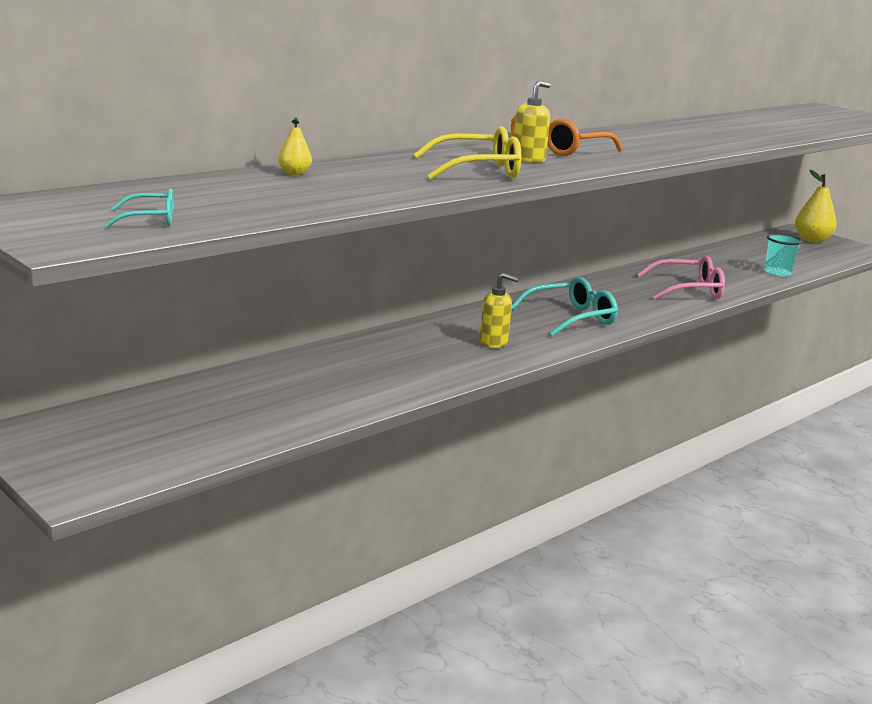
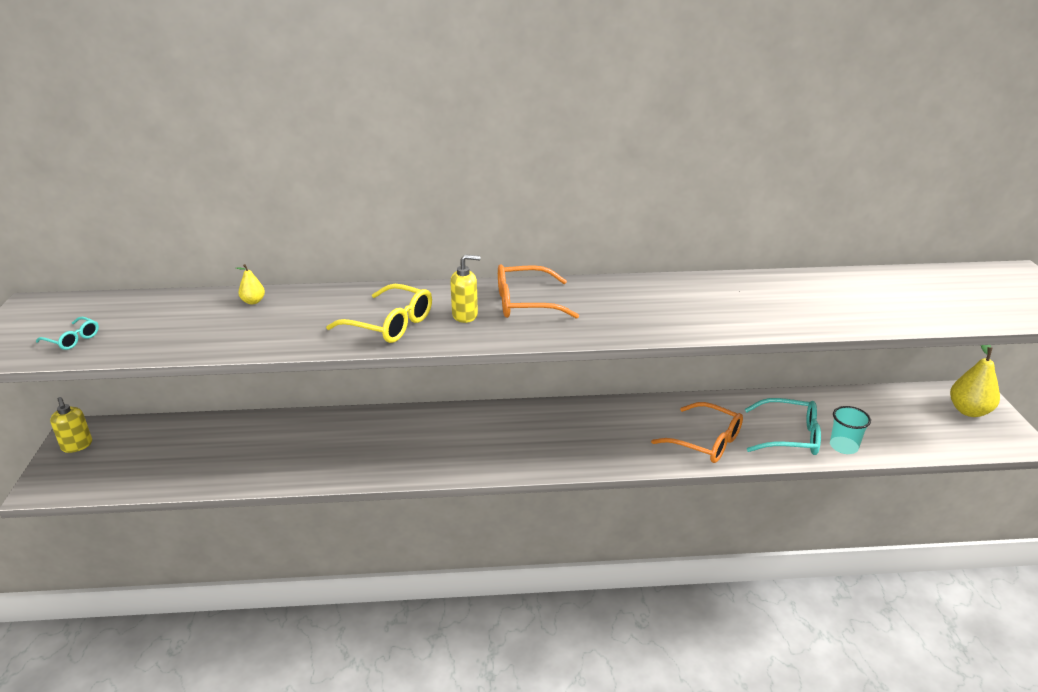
camera: 40 degrees right, 10 degrees up
yellow soap dispenser [480,273,519,348] -> yellow soap dispenser moved to [50,397,92,453]
turquoise glasses [512,277,618,337] -> turquoise glasses moved to [745,398,821,455]
pink glasses [637,256,725,300] -> orange glasses [651,402,743,463]

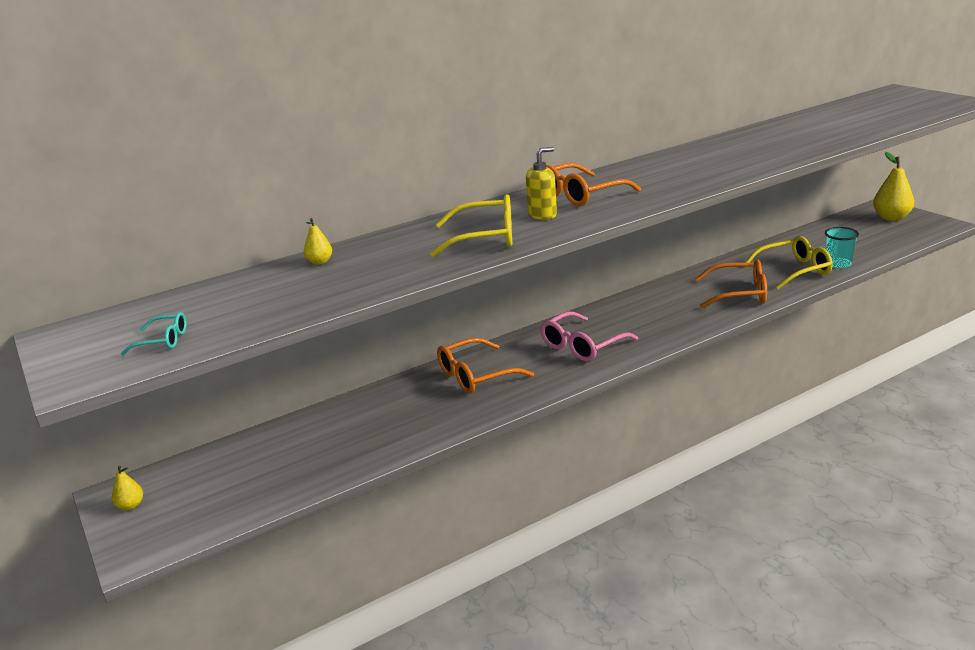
camera: 25 degrees left, 5 degrees down
yellow soap dispenser [50,397,92,453] -> yellow pear [112,466,143,510]
turquoise glasses [745,398,821,455] -> yellow glasses [745,236,833,289]
none -> orange glasses [437,338,534,394]
none -> pink glasses [540,311,638,362]

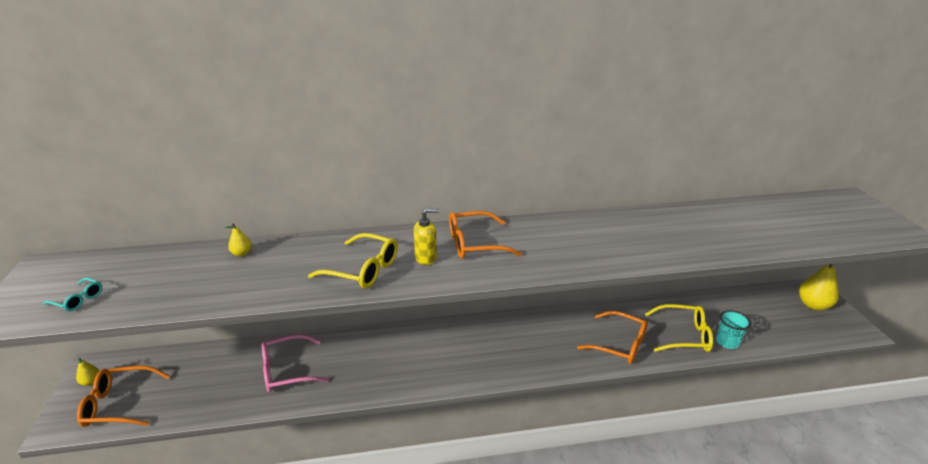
camera: 20 degrees right, 5 degrees up
orange glasses [437,338,534,394] -> orange glasses moved to [77,366,170,427]
pink glasses [540,311,638,362] -> pink glasses moved to [261,334,329,392]

